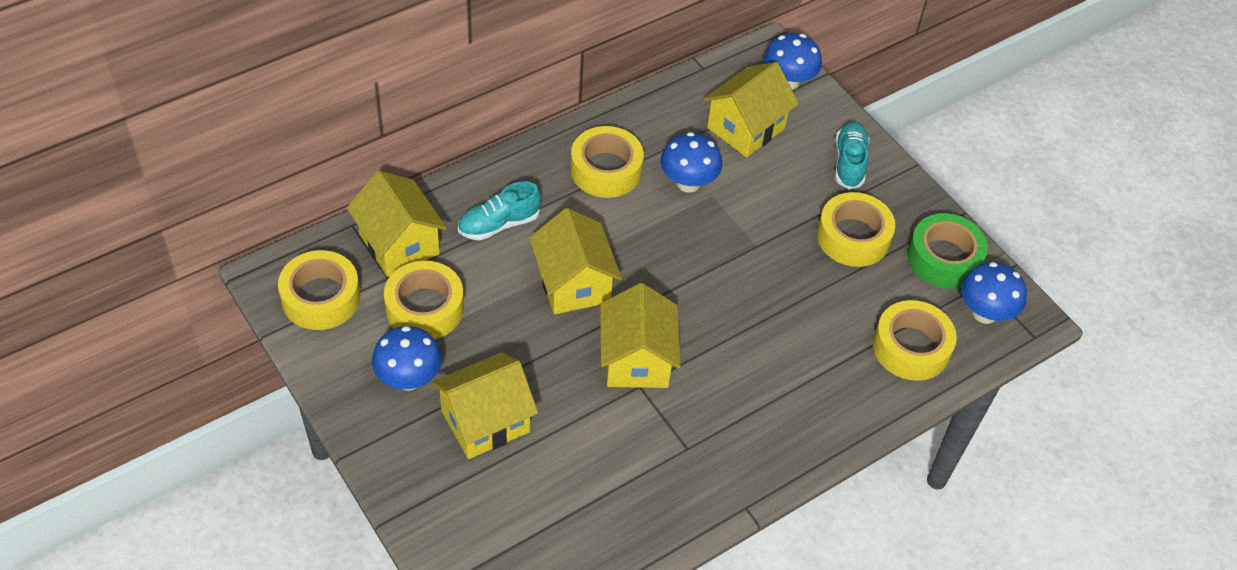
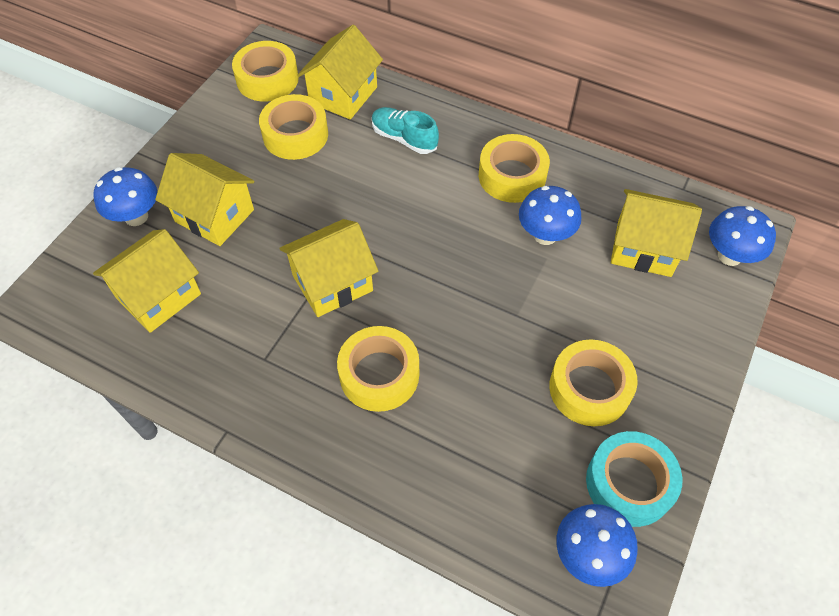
camera: 65 degrees right, 5 degrees up
blue mushroom [372,326,442,391] -> blue mushroom moved to [93,167,157,226]
yellow house [529,208,622,314] -> yellow house moved to [93,229,201,333]
turquoise shoe [835,122,870,190] -> none
yellow tape [873,300,957,381] -> yellow tape moved to [337,326,419,412]
green tape [907,213,988,289] -> turquoise tape [586,431,682,527]

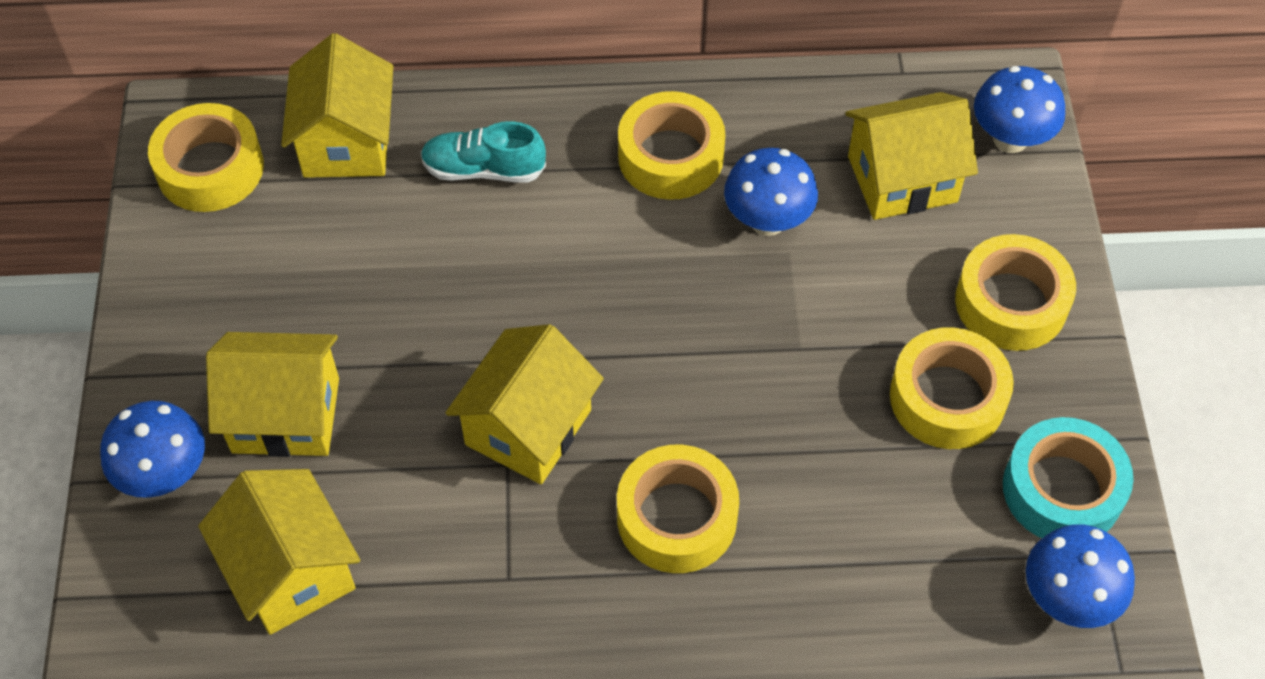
camera: 30 degrees left, 0 degrees up
yellow house [93,229,201,333] -> yellow house turned 45 degrees counterclockwise [198,469,361,635]
yellow tape [259,94,328,160] -> yellow tape moved to [955,234,1076,351]

